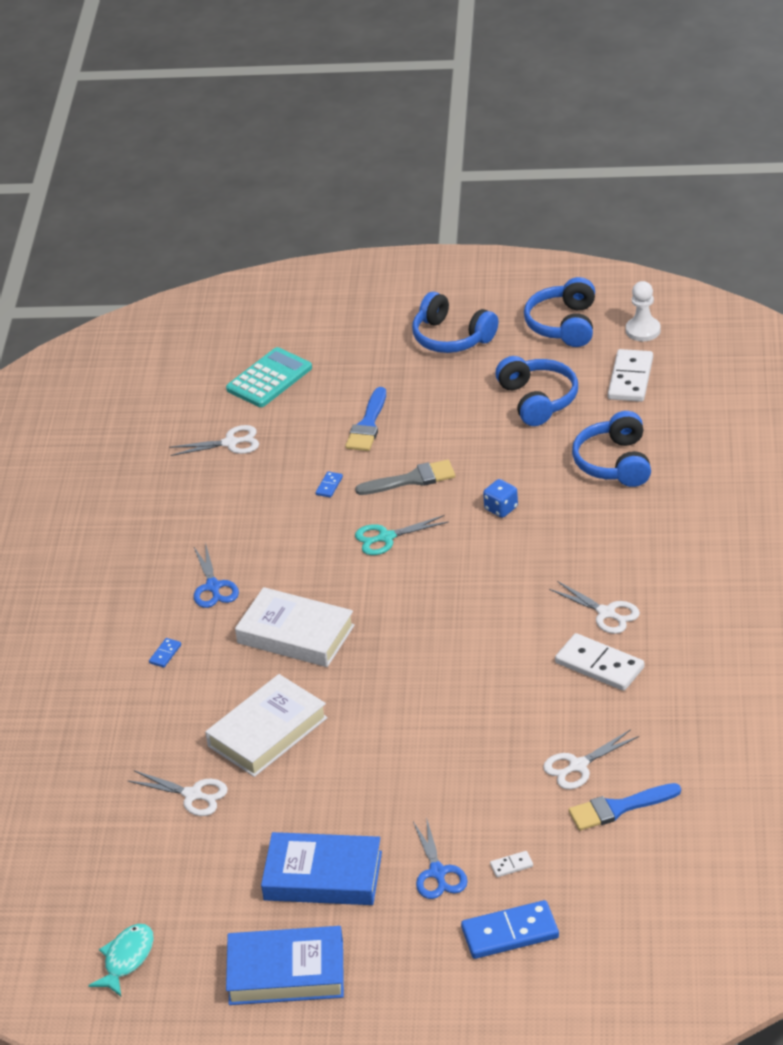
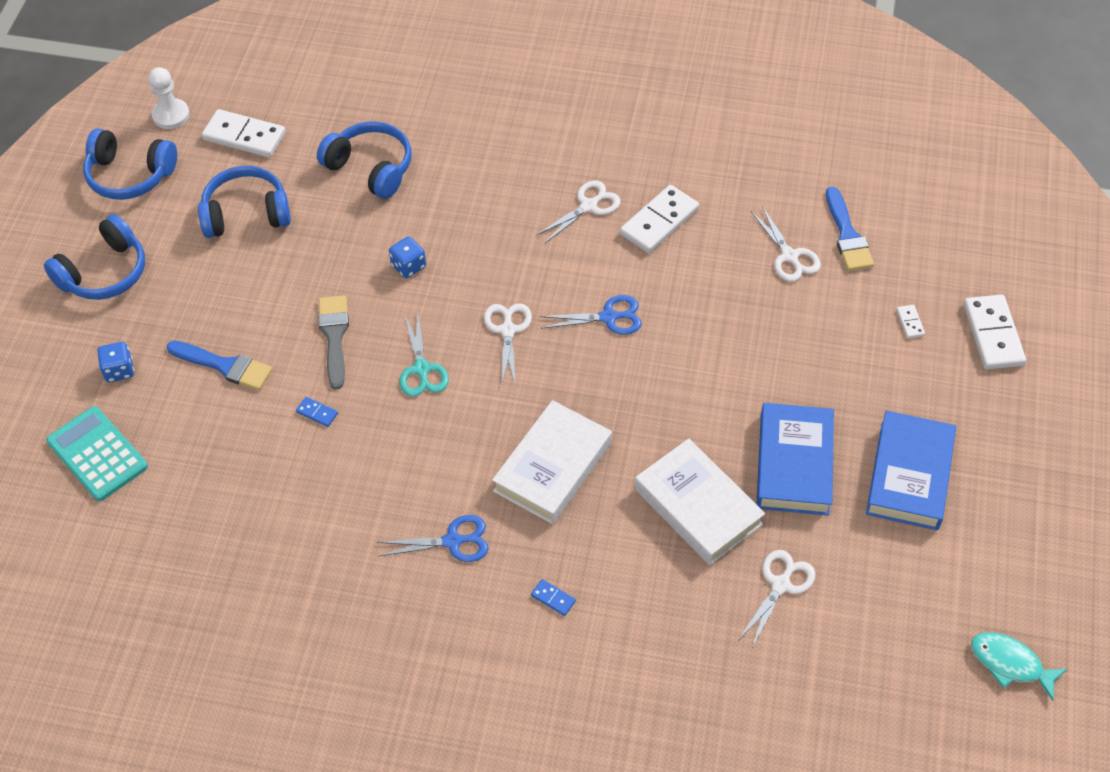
camera: 85 degrees left, 15 degrees up
white scissors [169,425,259,456] -> white scissors moved to [484,303,532,387]
blue book [226,926,344,1005] -> blue book moved to [757,403,834,516]
blue scissors [413,817,468,899] -> blue scissors moved to [540,295,642,335]
blue domino [461,900,559,959] -> white domino [963,294,1026,369]
blue headphones [572,411,651,487] -> blue headphones turned 150 degrees counterclockwise [317,121,411,199]
none -> blue dice [97,342,134,382]

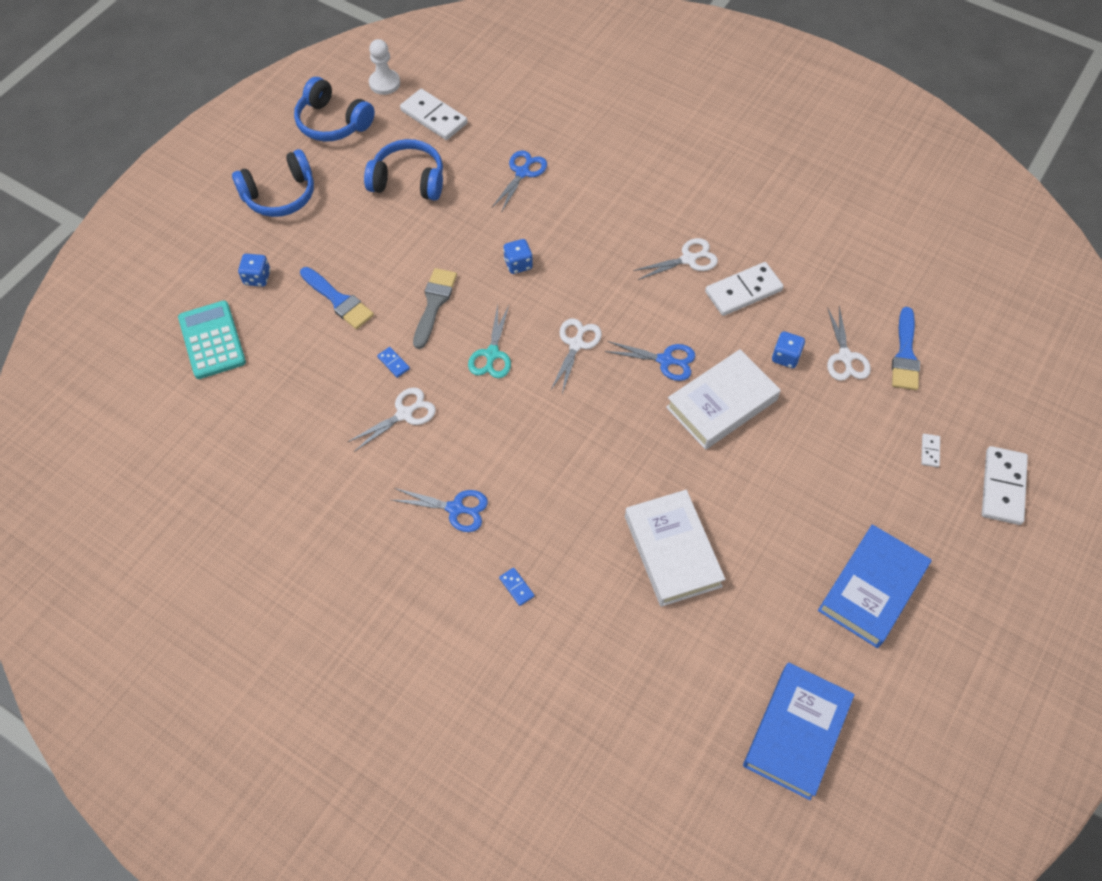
camera: 20 degrees right, 5 degrees up
blue headphones [317,121,411,199] -> blue scissors [492,150,547,213]
white book [492,400,612,524] -> white book moved to [666,349,781,450]
white scissors [739,550,815,647] -> white scissors moved to [348,388,436,452]
blue book [757,403,834,516] -> blue book moved to [743,663,855,800]
turquoise fish [971,632,1068,701] -> none
none -> blue dice [772,331,805,368]

